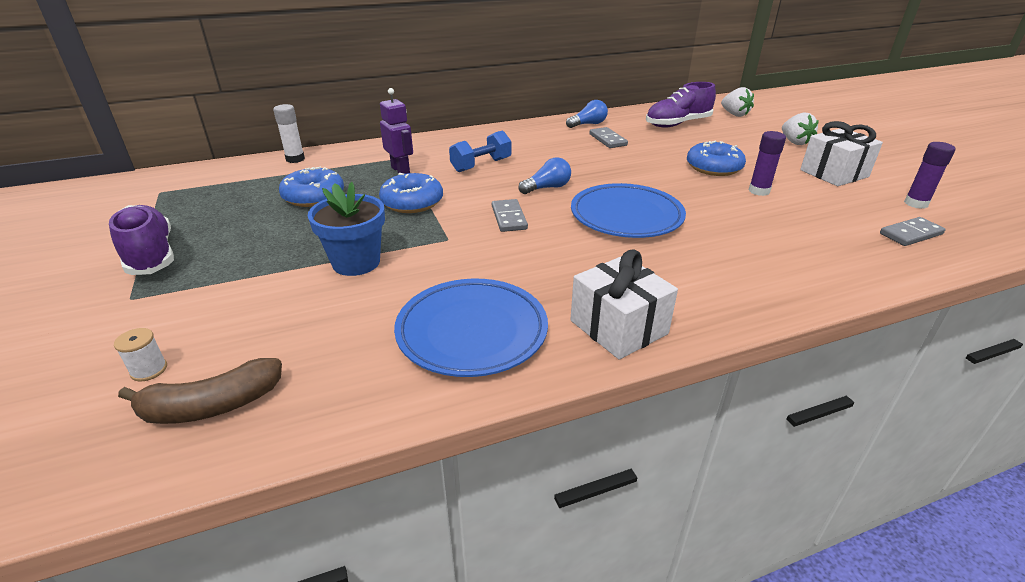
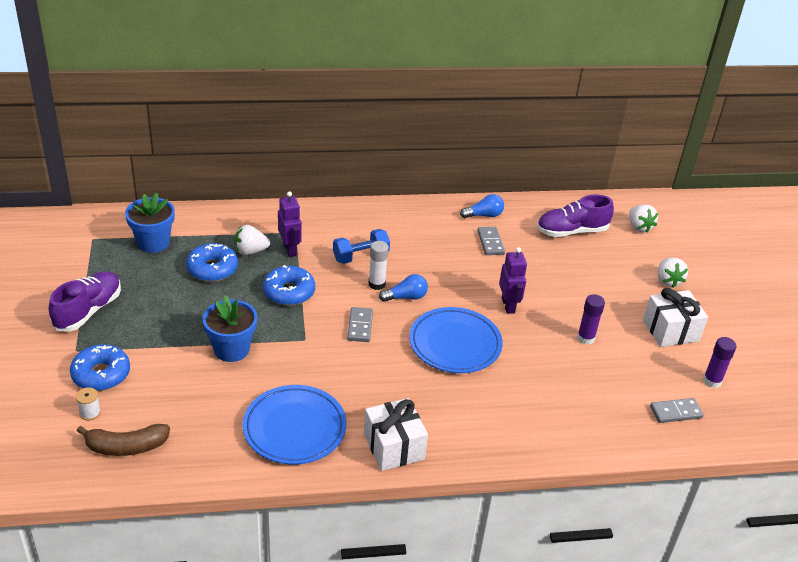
camera: 10 degrees right, 5 degrees up
purple shoe [109,205,174,275] -> purple shoe turned 45 degrees clockwise [49,271,121,332]
white glue stick [273,104,305,163] -> white glue stick moved to [369,241,389,290]
blue donut [687,141,746,176] -> blue donut moved to [70,344,130,391]
none -> blue flower pot [125,192,174,253]
none -> white strawberry [234,225,270,255]
none -> purple robot [499,247,527,314]

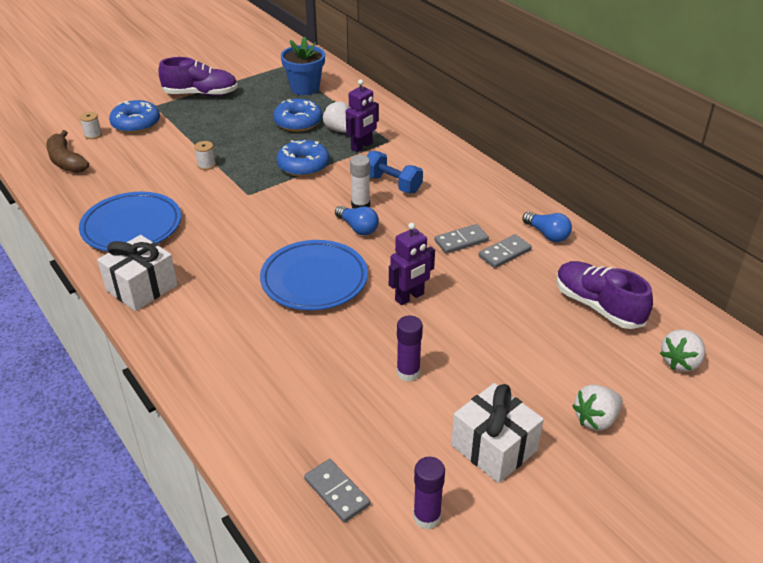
camera: 65 degrees right, 0 degrees up
blue flower pot [202,295,257,362] -> white spool [194,141,216,170]
grey domino [347,307,373,342] -> grey domino moved to [435,224,489,254]

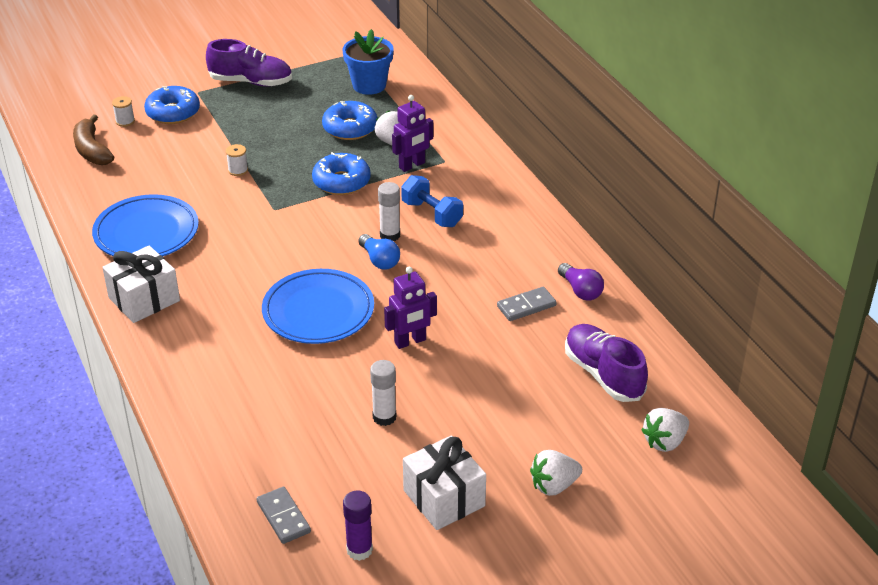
camera: 10 degrees right, 0 degrees up
purple glue stick [397,315,423,382] -> white glue stick [370,360,396,426]
grey domino [435,224,489,254] -> none
blue light bulb [523,212,572,242] -> purple light bulb [558,263,604,301]

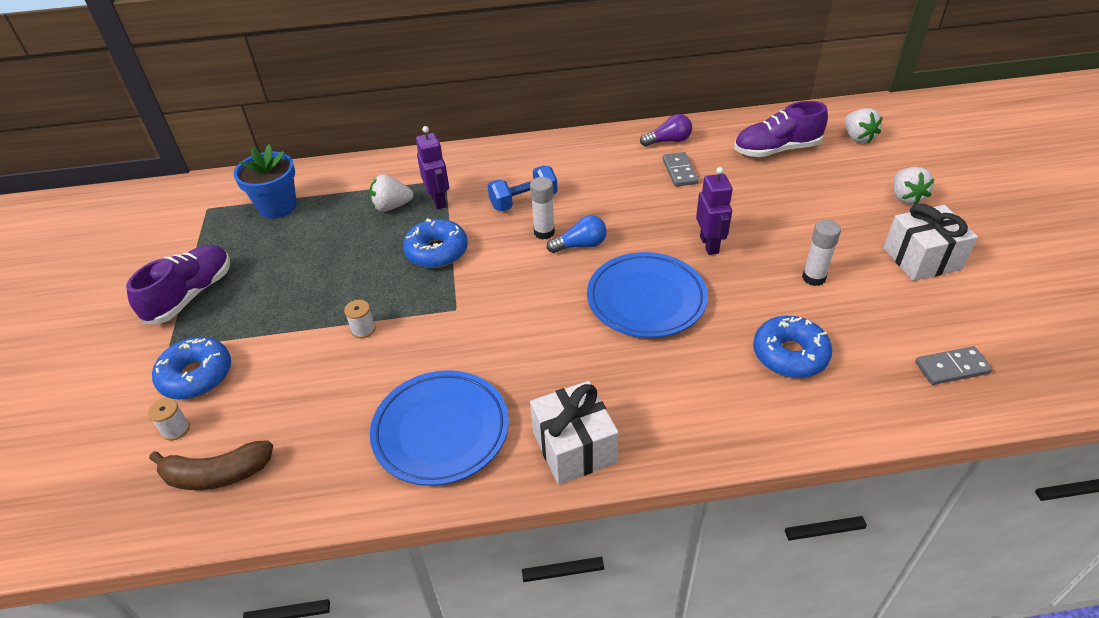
camera: 70 degrees left, 5 degrees up
blue donut [322,101,378,140] -> blue donut moved to [753,316,832,378]
purple glue stick [343,491,373,561] -> none

